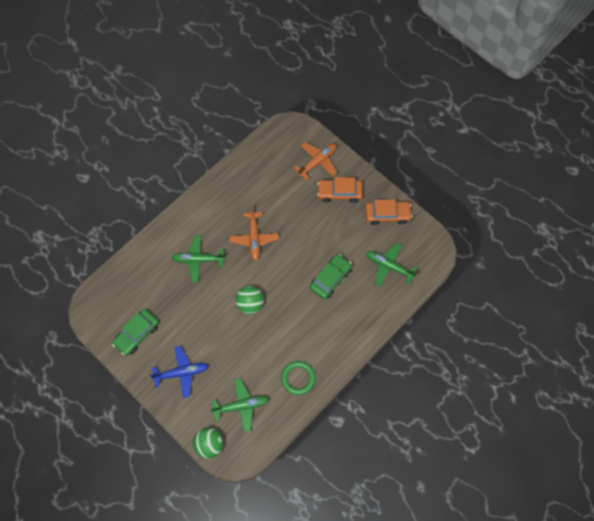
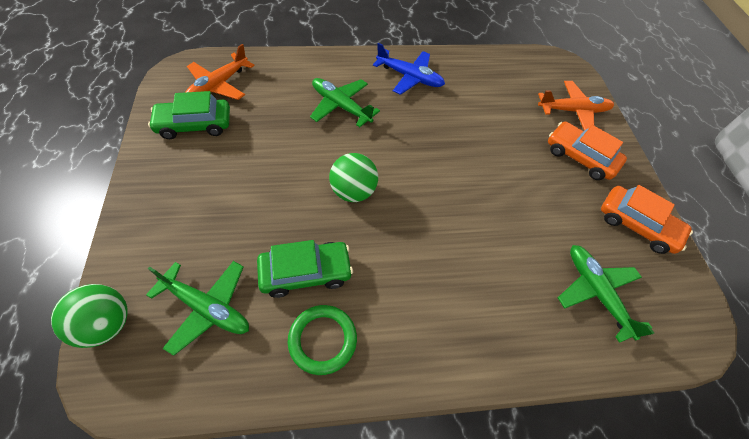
camera: 35 degrees right, 10 degrees down
blue plane [150,346,208,398] -> blue plane moved to [373,43,445,95]
orange plane [230,207,279,261] -> orange plane moved to [185,44,255,100]
green car [310,254,352,299] -> green car moved to [257,240,353,298]

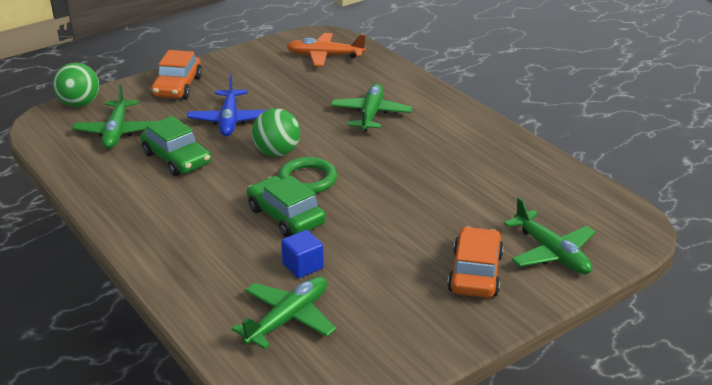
camera: 65 degrees right, 25 degrees down
green car [148,91,230,139] -> green car moved to [247,176,326,237]
green ring [288,305,357,375] -> green ring moved to [278,157,337,193]
blue plane [373,43,445,95] -> blue plane moved to [187,74,266,136]
orange plane [538,81,614,130] -> green plane [504,197,596,274]
orange car [601,185,693,254] -> orange car moved to [151,50,202,99]
none -> blue cube [281,230,324,278]

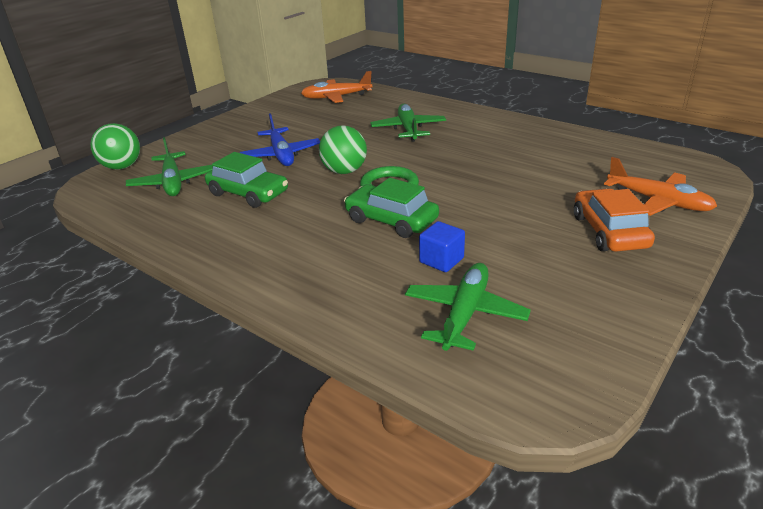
camera: 15 degrees left, 0 degrees up
orange car [151,50,202,99] -> none
green plane [504,197,596,274] -> orange plane [604,157,717,216]

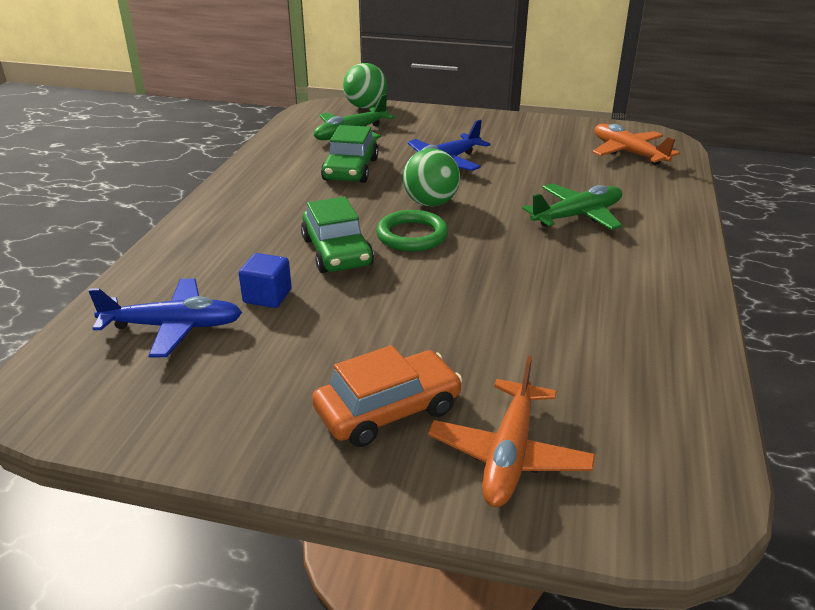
camera: 65 degrees right, 0 degrees up
green car [344,178,439,238] -> green car turned 150 degrees clockwise [301,197,374,273]
green plane [405,263,531,351] -> blue plane [88,279,242,358]

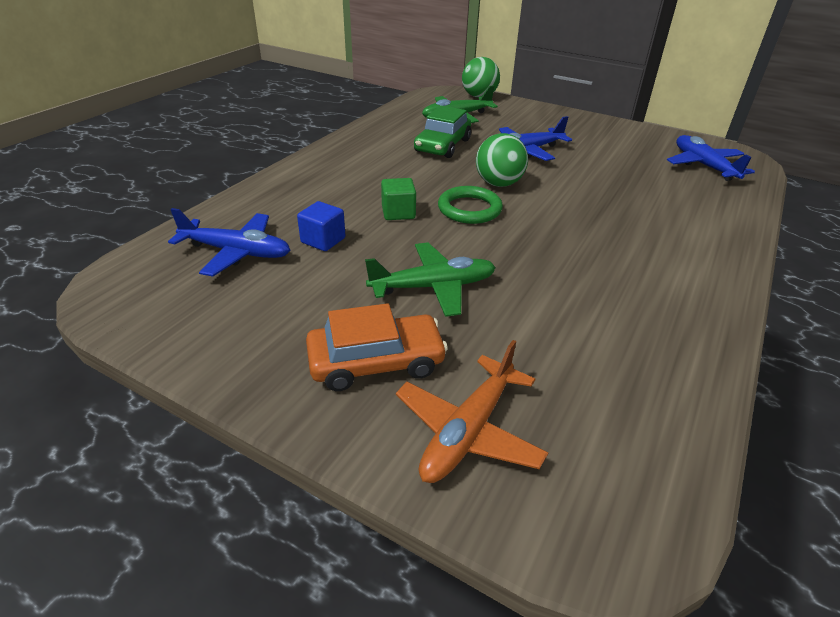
camera: 15 degrees right, 5 degrees up
green car [301,197,374,273] -> green cube [381,178,416,220]
green plane [522,183,622,230] -> green plane moved to [365,242,496,317]
orange plane [592,124,680,166] -> blue plane [667,135,755,181]

